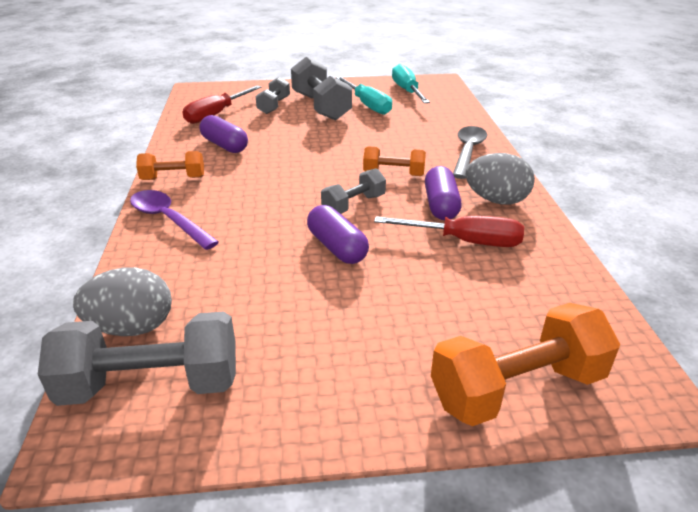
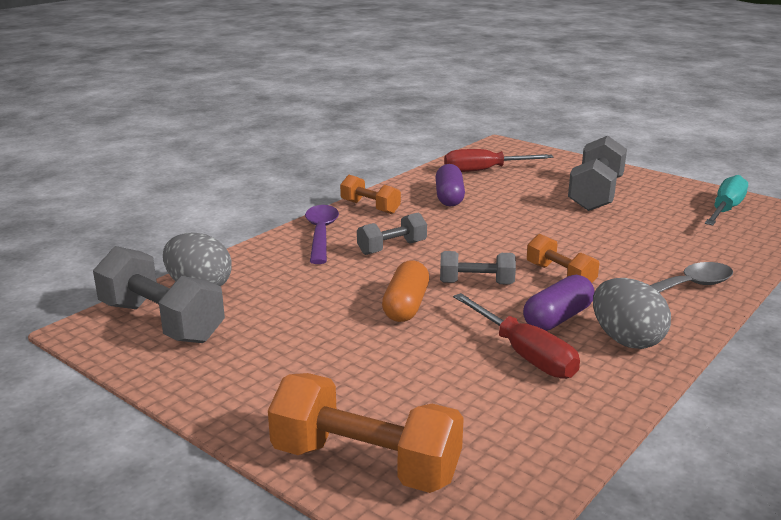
camera: 45 degrees right, 10 degrees down
grey dumbbell [256,77,290,114] -> grey dumbbell moved to [357,212,427,255]
purple capsule [307,205,369,264] -> orange capsule [382,260,429,322]
turquoise screwdriver [336,77,392,115] -> none

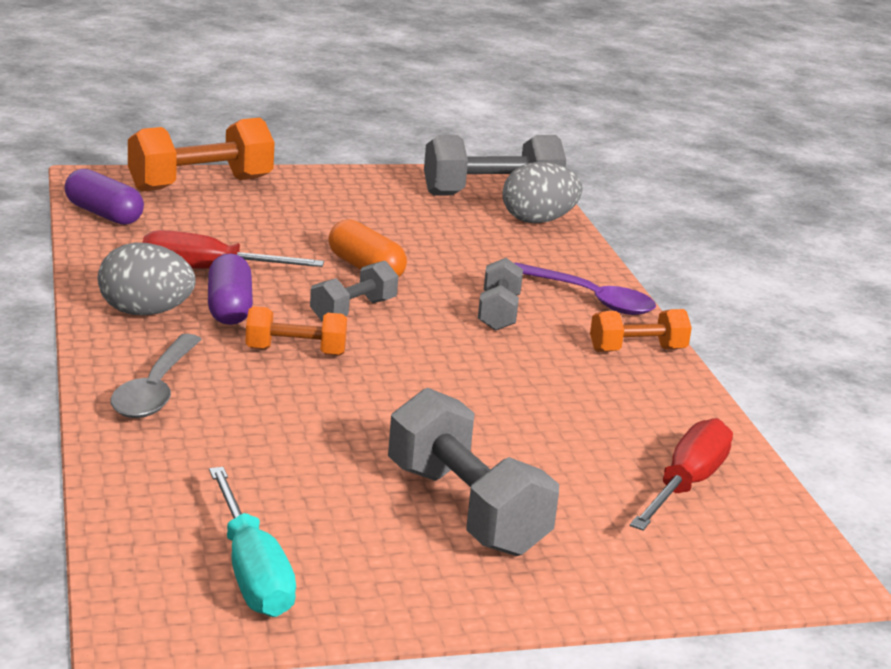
camera: 125 degrees right, 0 degrees up
purple capsule [436,164,465,207] -> purple capsule moved to [64,169,144,225]

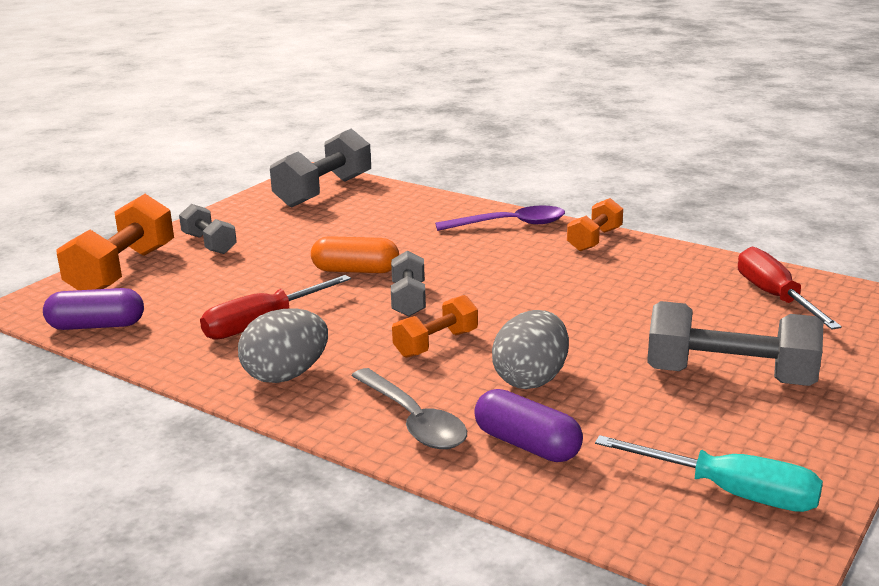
camera: 40 degrees left, 0 degrees up
purple capsule [208,253,253,325] -> purple capsule moved to [474,389,583,462]
grey dumbbell [478,258,523,331] -> grey dumbbell moved to [179,204,237,254]
grey egg [502,162,582,223] -> grey egg moved to [492,310,569,389]

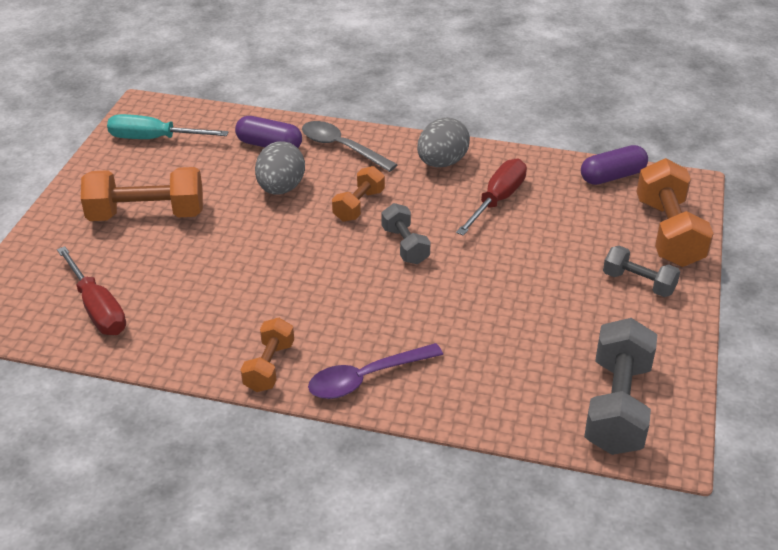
camera: 160 degrees right, 15 degrees up
orange capsule [311,236,399,273] -> none
grey dumbbell [647,301,823,386] -> orange dumbbell [81,167,203,221]

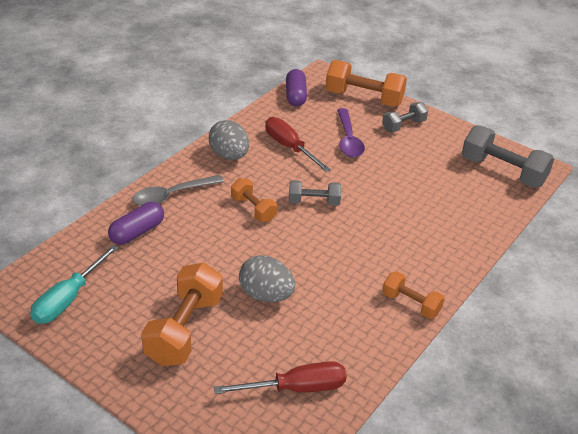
camera: 70 degrees left, 0 degrees up
grey egg [255,141,305,194] -> grey egg moved to [239,255,295,302]
purple spoon [308,343,443,399] -> purple spoon moved to [337,108,365,158]

